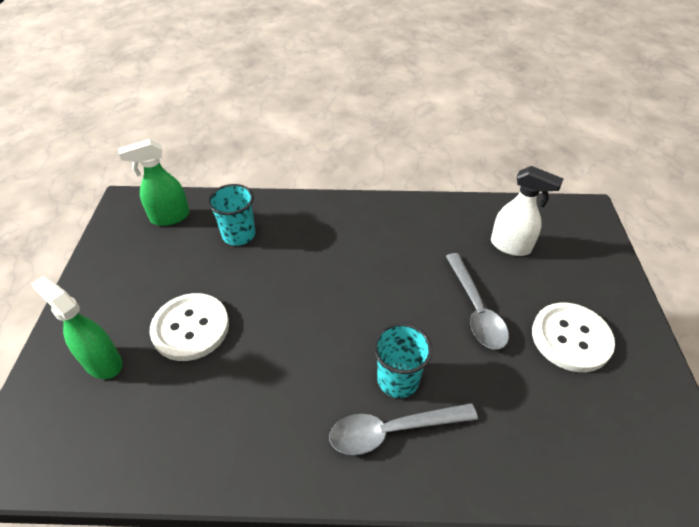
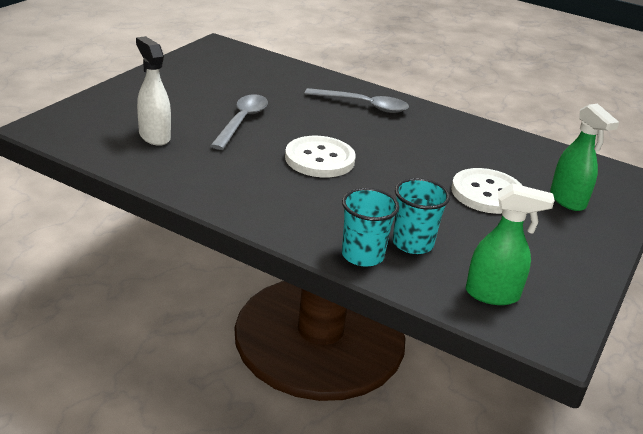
camera: 155 degrees left, 15 degrees down
turquoise cup [373,323,432,398] -> turquoise cup moved to [342,188,399,267]
white button [532,303,615,372] -> white button moved to [285,136,356,177]

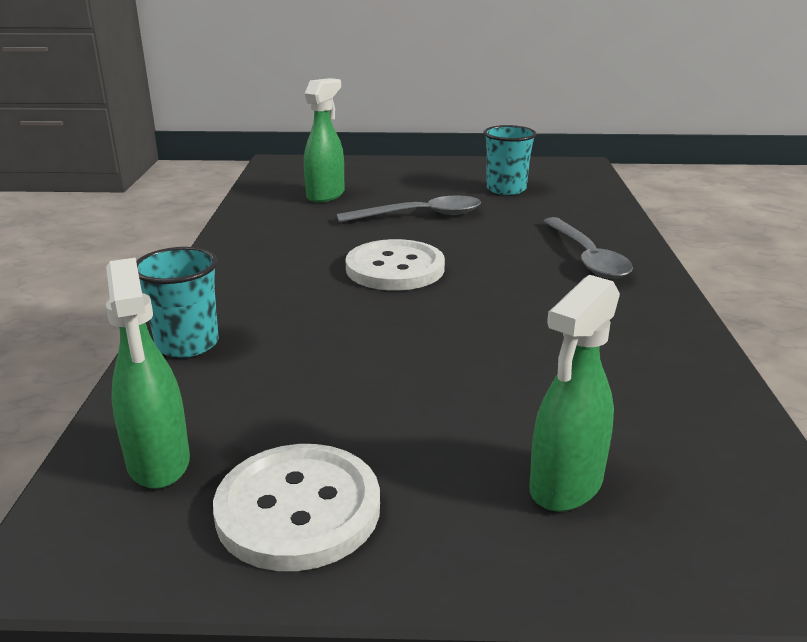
camera: 65 degrees right, 5 degrees down
white spray bottle [136,36,171,146] -> green spray bottle [304,78,344,203]
turquoise cup [392,178,450,254] -> turquoise cup moved to [484,125,537,195]
white button [451,168,523,214] -> white button moved to [213,444,380,571]

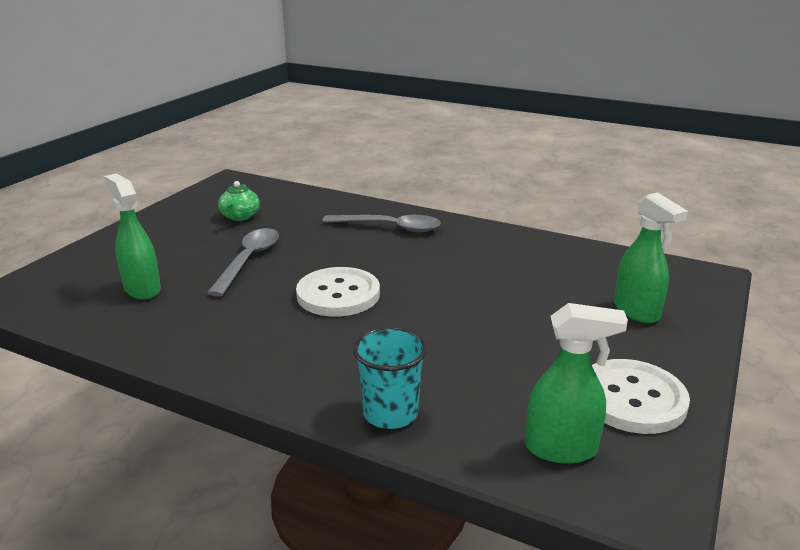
camera: 65 degrees left, 0 degrees up
turquoise cup [484,125,537,195] -> green teapot [218,181,260,221]

